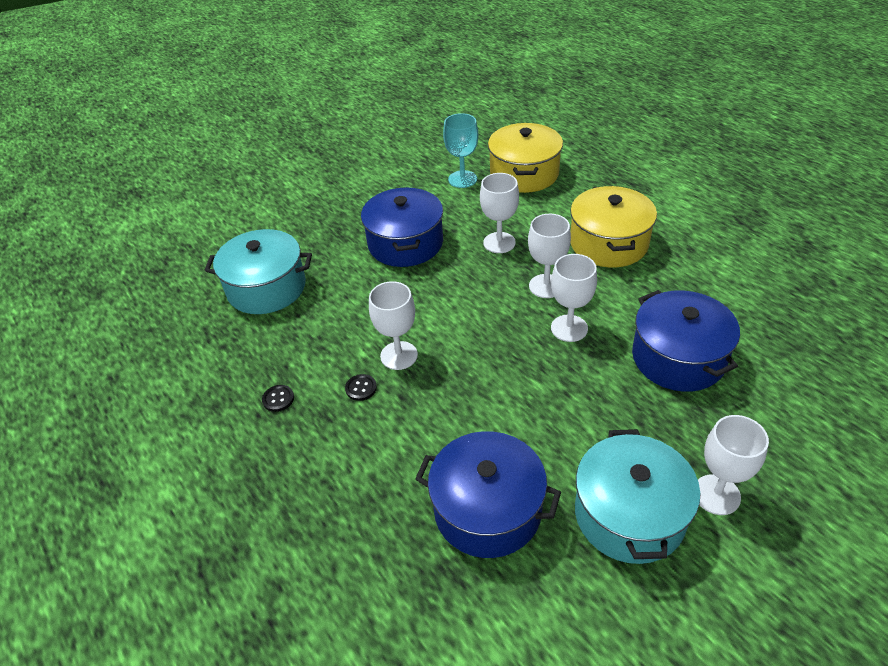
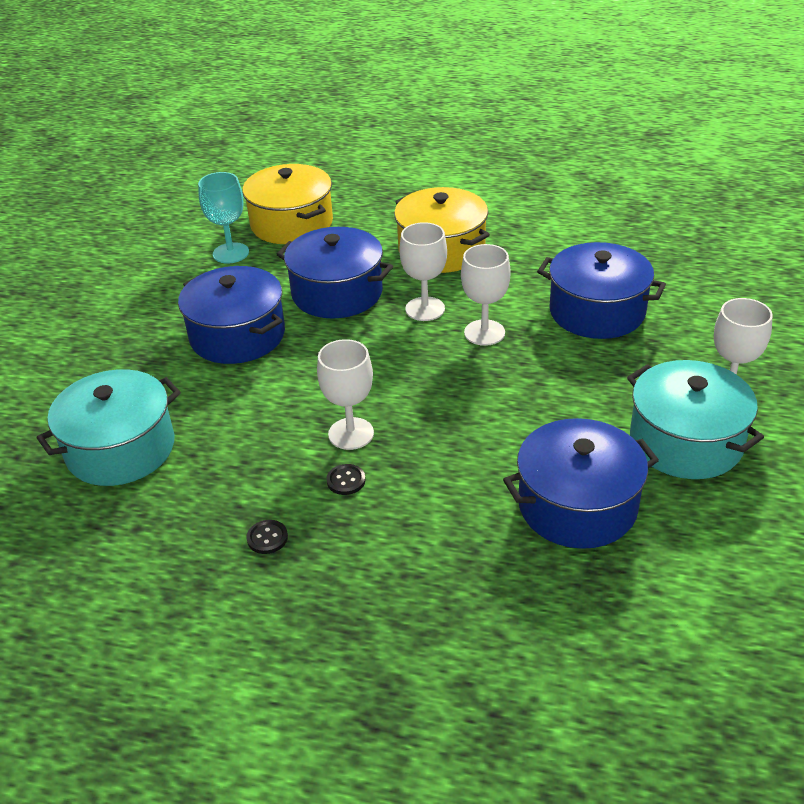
camera: 40 degrees left, 5 degrees down
white goblet [480,173,519,253] -> blue pot [276,227,393,318]

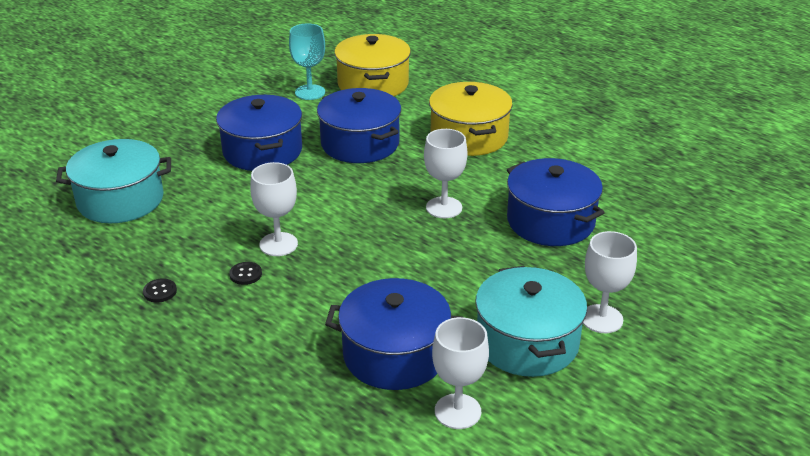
camera: 25 degrees right, 5 degrees down
white goblet [400,222,447,321] -> white goblet moved to [432,317,489,429]

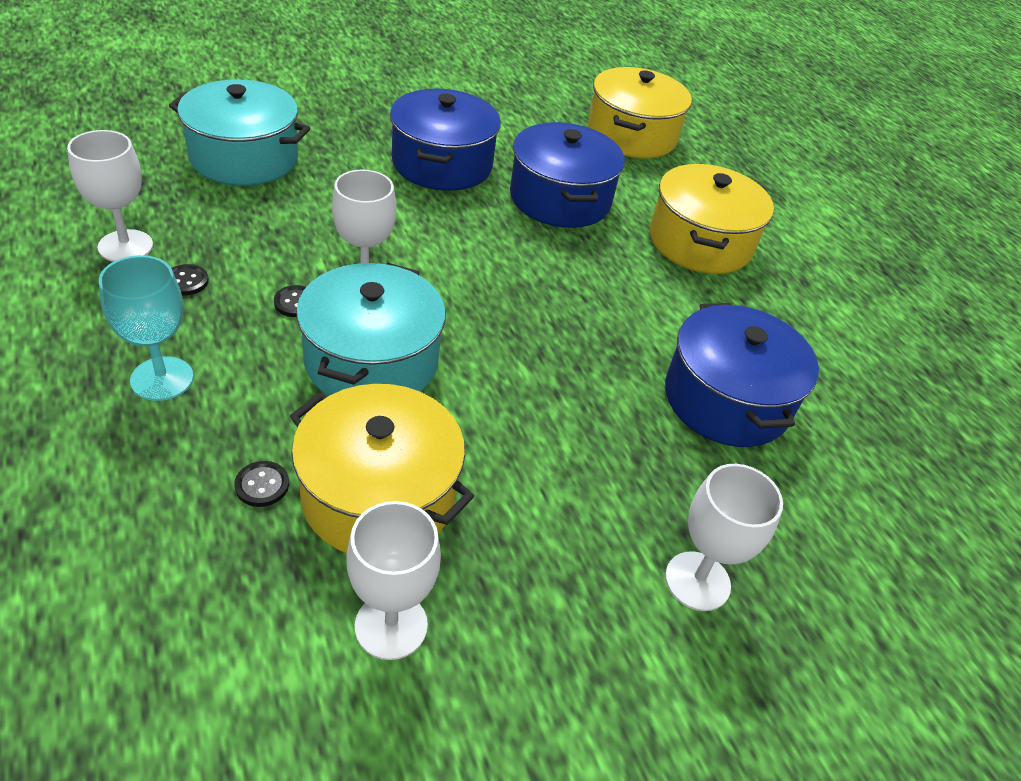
camera: 20 degrees right, 10 degrees up
turquoise goblet [289,23,325,100] -> turquoise goblet moved to [99,255,194,401]
blue pot [325,278,461,390] -> yellow pot [290,384,474,553]
white goblet [424,129,468,218] -> white goblet moved to [67,130,153,262]
turquoise pot [475,266,587,377] -> turquoise pot moved to [296,262,446,396]
none -> black button [234,461,289,507]

